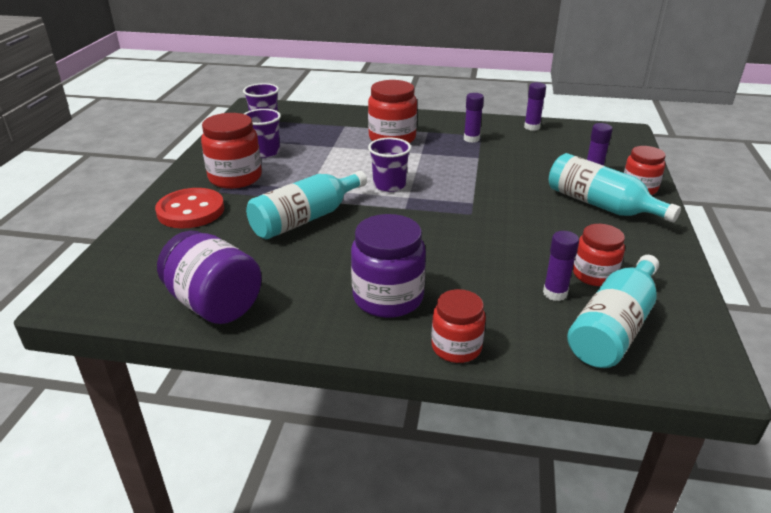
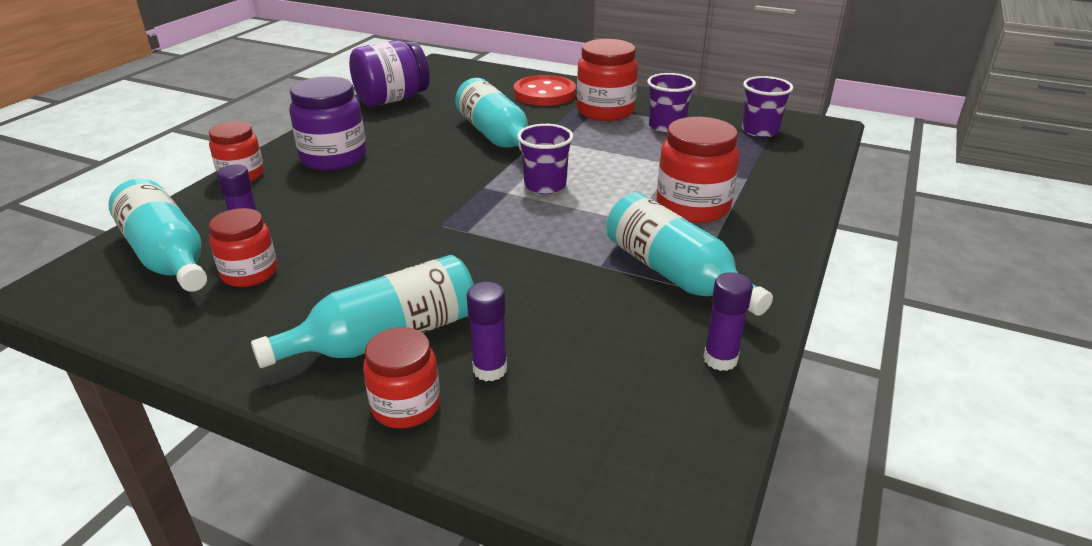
camera: 105 degrees right, 0 degrees up
purple glue stick [464,93,484,143] -> turquoise bottle [606,192,773,316]

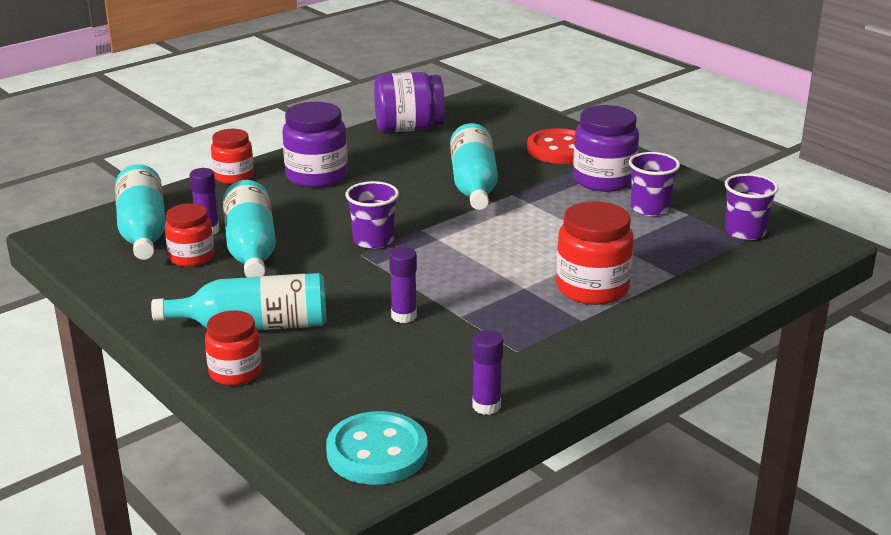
camera: 25 degrees right, 5 degrees down
purple glue stick [467,282,507,381] -> purple glue stick moved to [389,247,417,323]
purple cup [517,124,573,194] -> purple cup moved to [345,181,399,249]
red jar [577,39,638,121] -> purple jar [573,105,639,192]
turquoise bottle [606,192,773,316] -> turquoise bottle moved to [223,180,276,277]
none -> turquoise button [326,411,428,485]

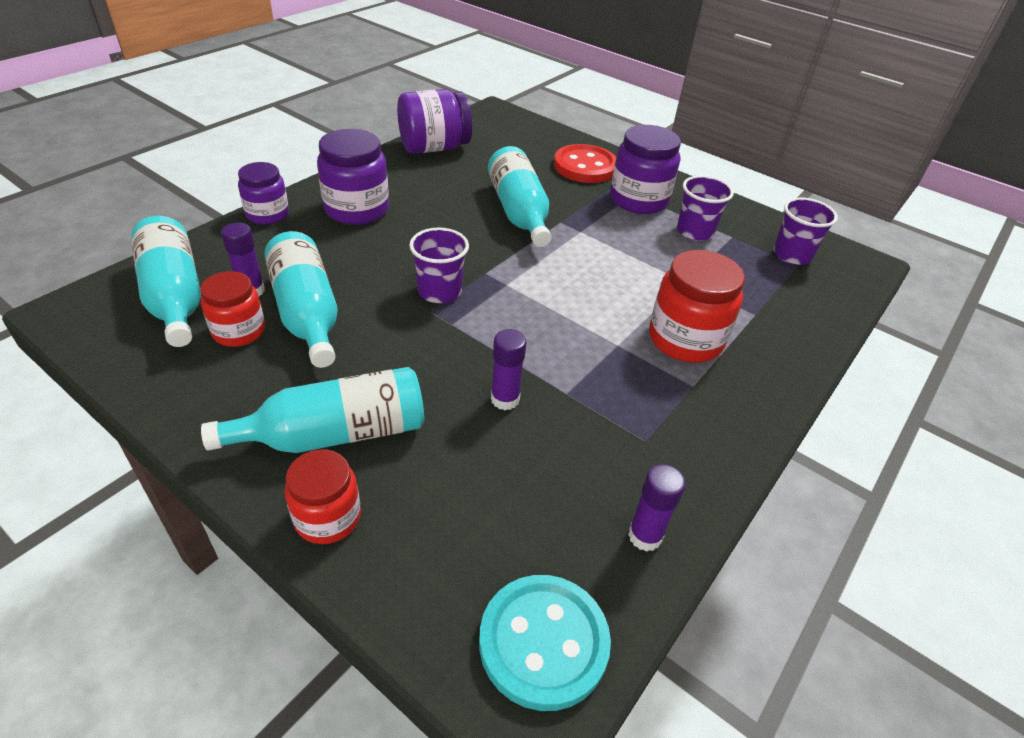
camera: 15 degrees left, 15 degrees up
red jar [211,129,254,184] -> purple jar [238,162,289,225]

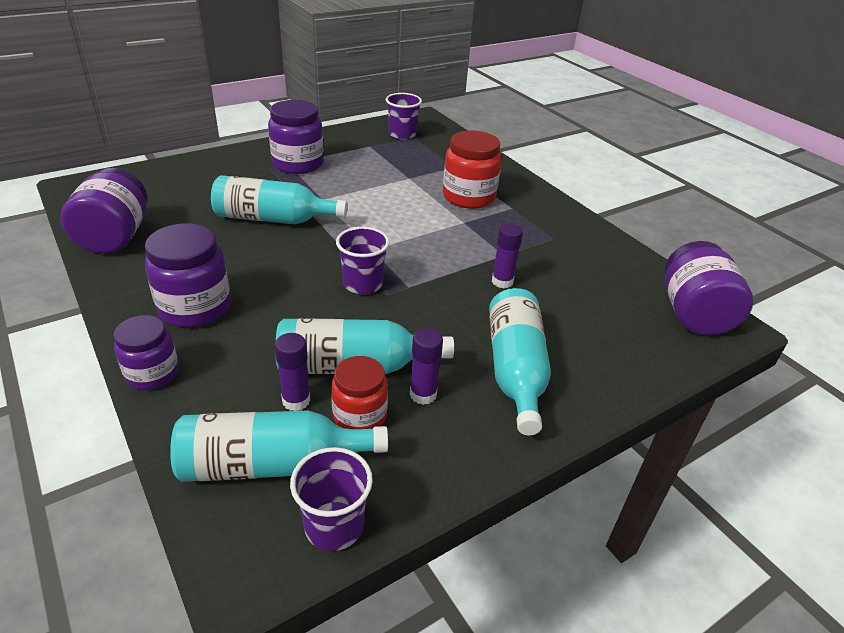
camera: 70 degrees left, 5 degrees down
red jar [285,449,361,544] -> none
turquoise button [479,575,611,711] -> purple jar [665,241,753,335]
red button [554,144,616,183] -> none
purple glue stick [628,464,686,551] -> purple glue stick moved to [410,328,443,405]
purple cup [677,175,734,241] -> purple cup moved to [290,447,373,551]

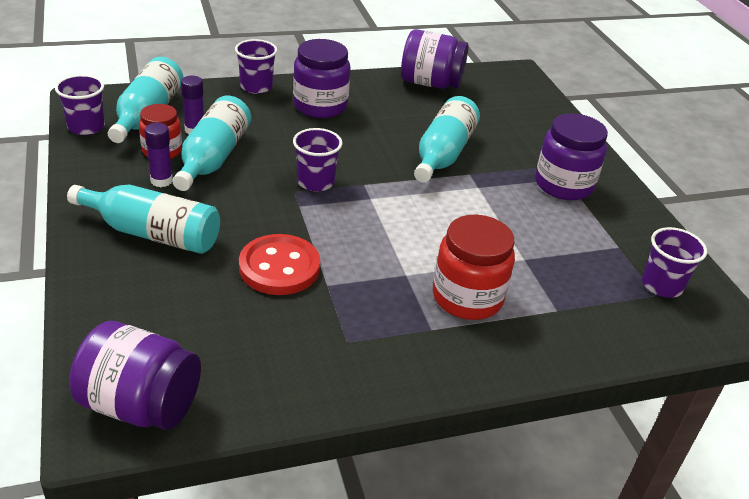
camera: 105 degrees right, 0 degrees up
purple jar [114,315,179,390] -> purple cup [235,39,277,94]
purple glue stick [492,223,523,288] -> red button [239,234,320,295]

